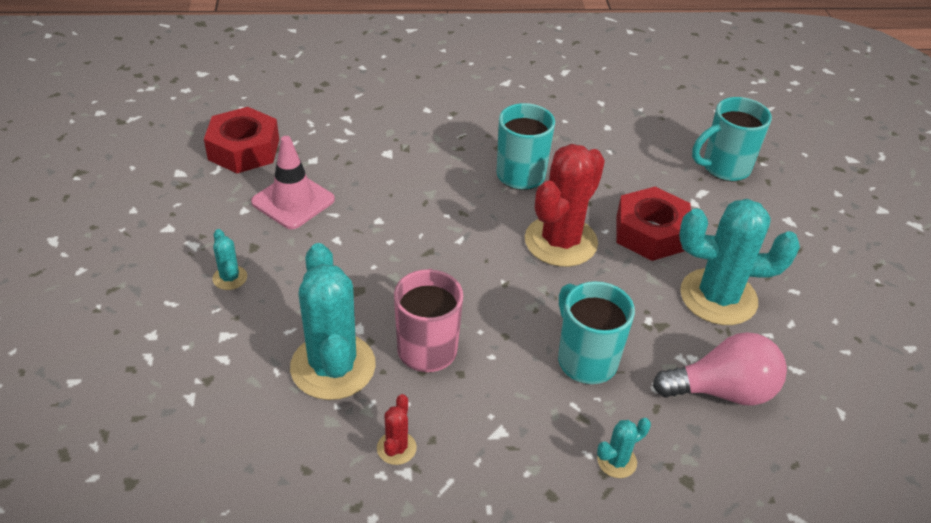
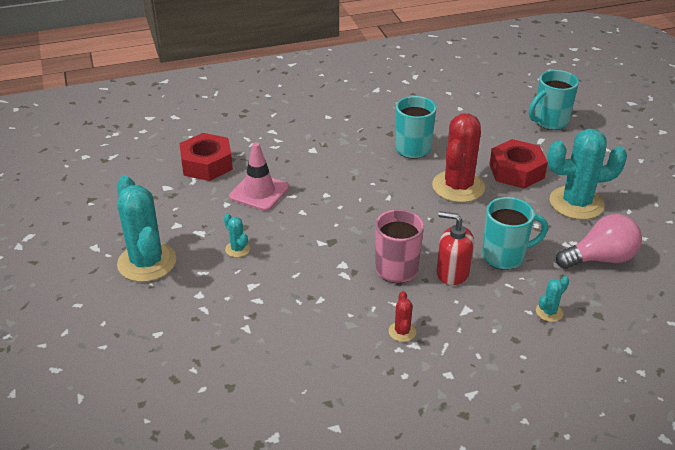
camera: 10 degrees left, 5 degrees down
turquoise cactus [290,243,376,400] -> turquoise cactus moved to [117,176,176,282]
turquoise mug [558,281,635,384] -> turquoise mug turned 120 degrees clockwise [482,197,548,270]
none -> red soap dispenser [436,211,474,285]

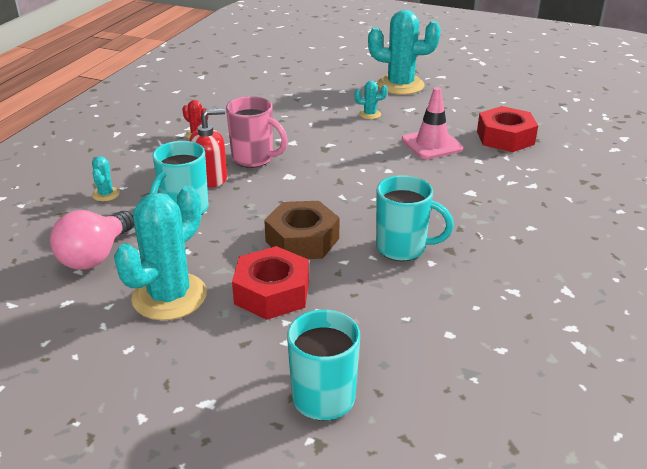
camera: 130 degrees right, 5 degrees down
red cactus [432,113,485,202] -> brown nut [264,201,340,259]

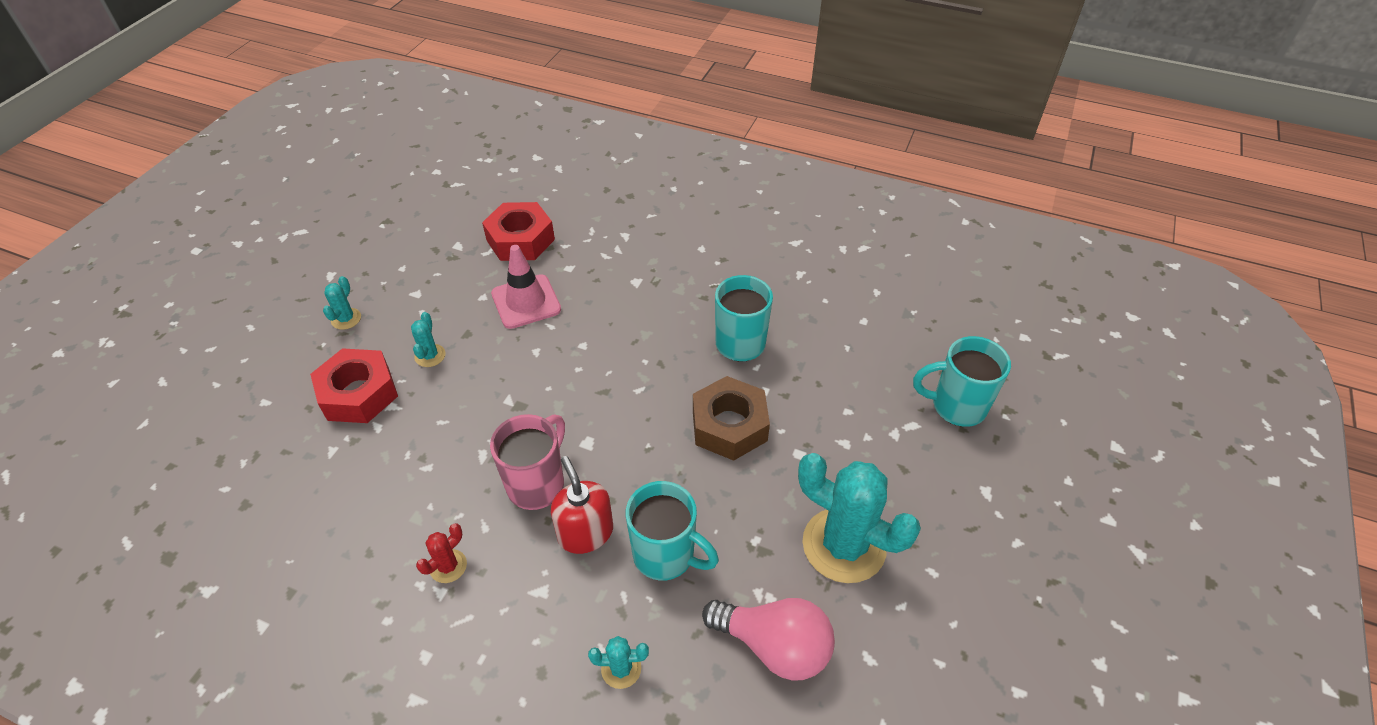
camera: 90 degrees left, 15 degrees up
red nut [232,246,309,320] -> red nut moved to [310,348,398,423]
turquoise cactus [368,10,441,95] -> turquoise cactus [323,276,361,330], size x0.44

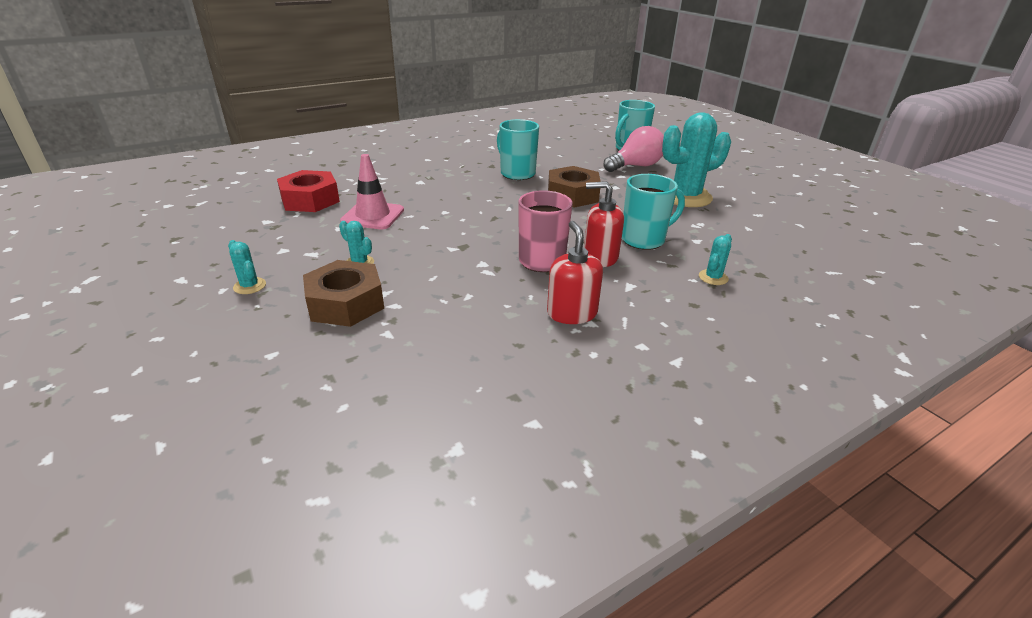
camera: 55 degrees left, 15 degrees down
red nut [310,348,398,423] -> brown nut [303,260,384,327]
red cactus [416,523,467,583] -> red soap dispenser [547,221,603,324]
pink light bulb [702,598,835,681] -> pink light bulb moved to [604,126,664,172]

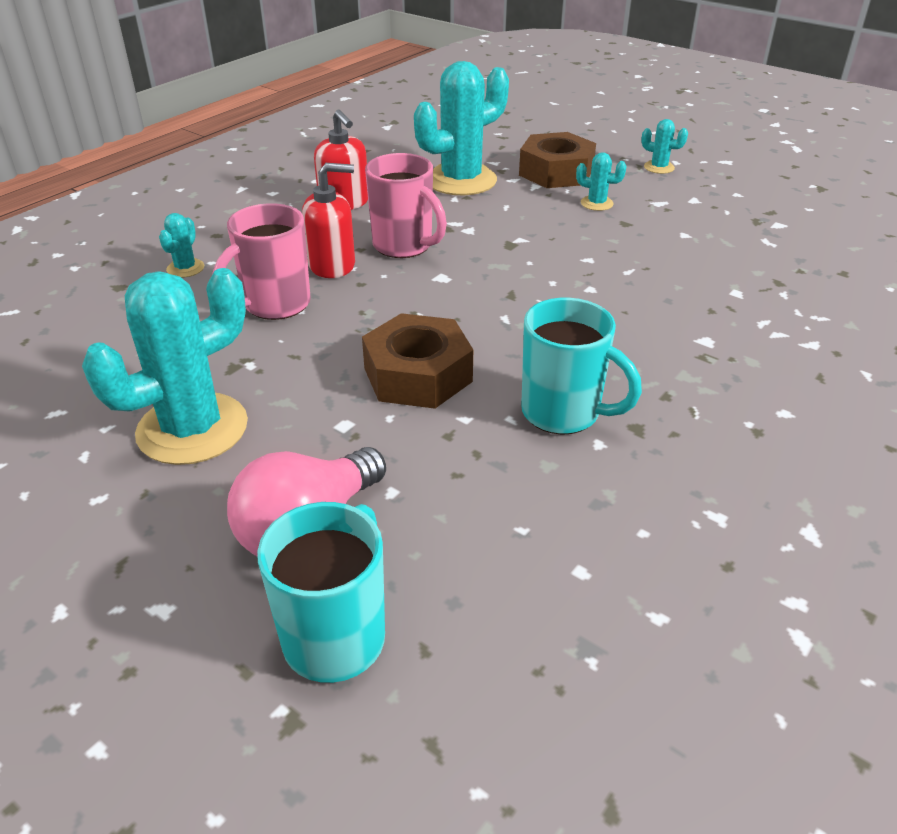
camera: 160 degrees right, 5 degrees up
red nut [277,170,340,212] -> none
pink traffic cone [340,154,404,230] -> none
turquoise mug [622,174,685,250] -> pink mug [212,203,311,320]
none -> turquoise cactus [414,61,509,195]

